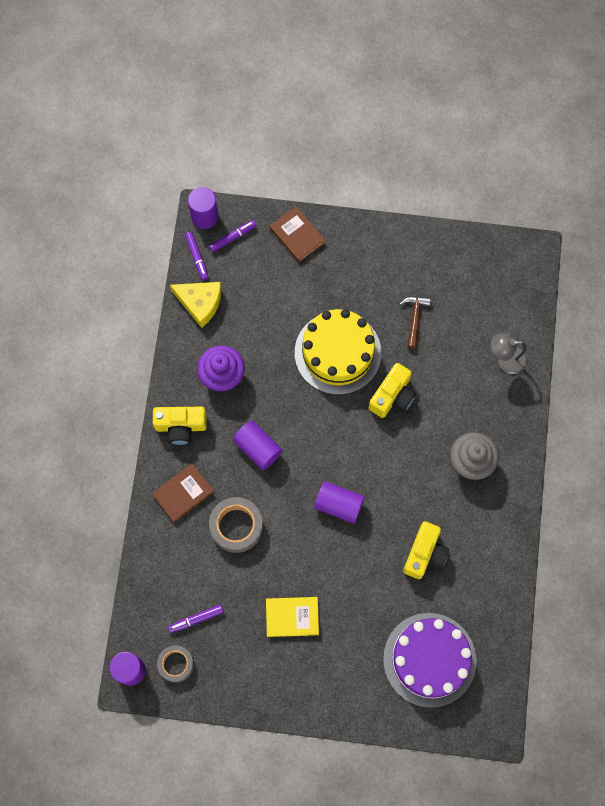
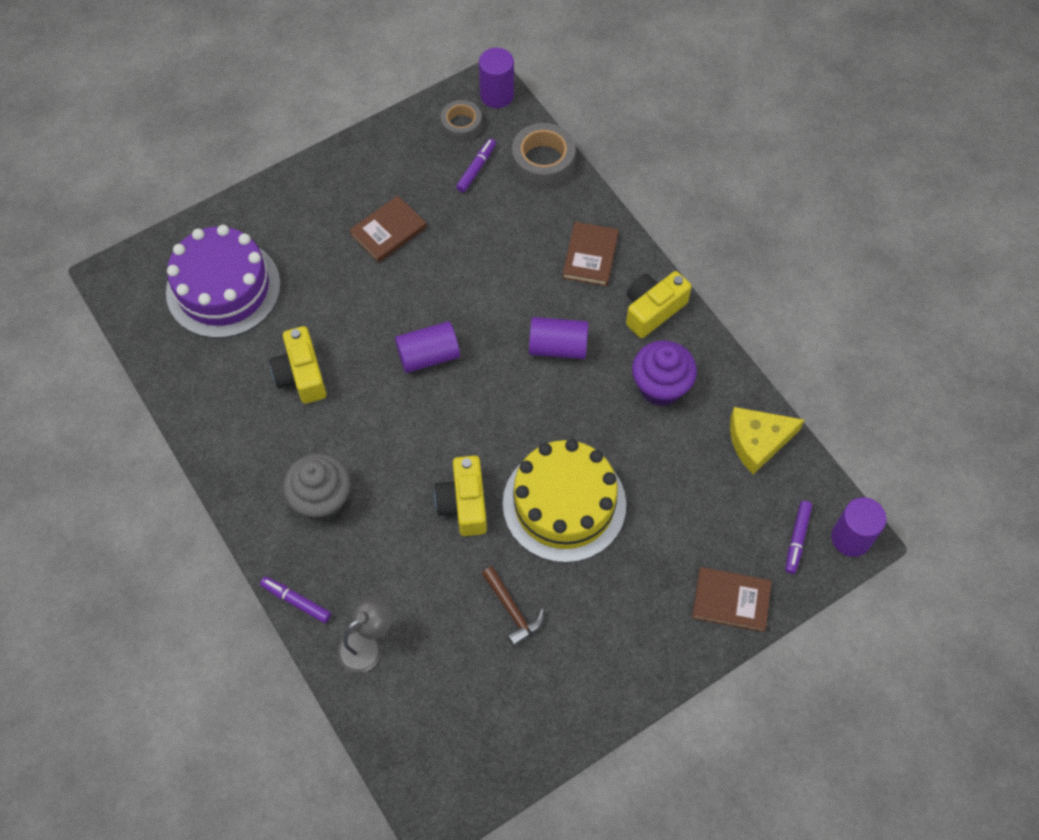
camera: 140 degrees right, 10 degrees down
purple marker [185,232,209,281] -> purple marker moved to [260,577,331,623]
grey tape [209,497,263,553] -> grey tape moved to [512,123,576,188]
yellow book [266,597,319,637] -> brown book [350,195,427,263]

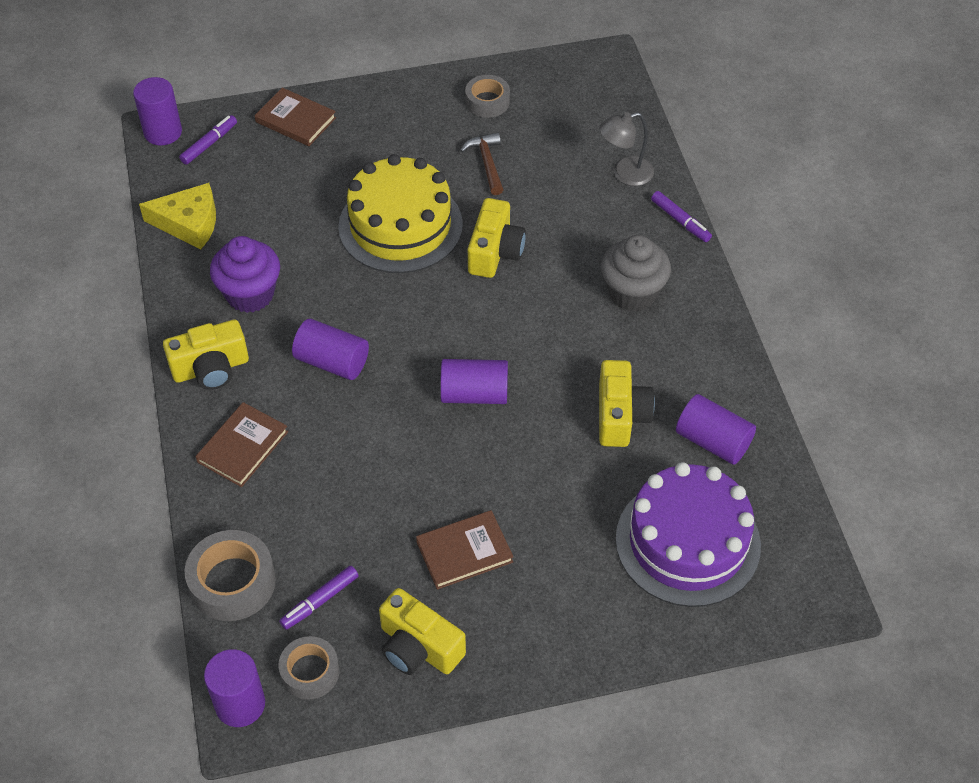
camera: 160 degrees left, 10 degrees down
none -> yellow camera [379,588,466,675]
none -> grey tape [465,75,510,118]
none -> purple cylinder [676,394,756,465]

